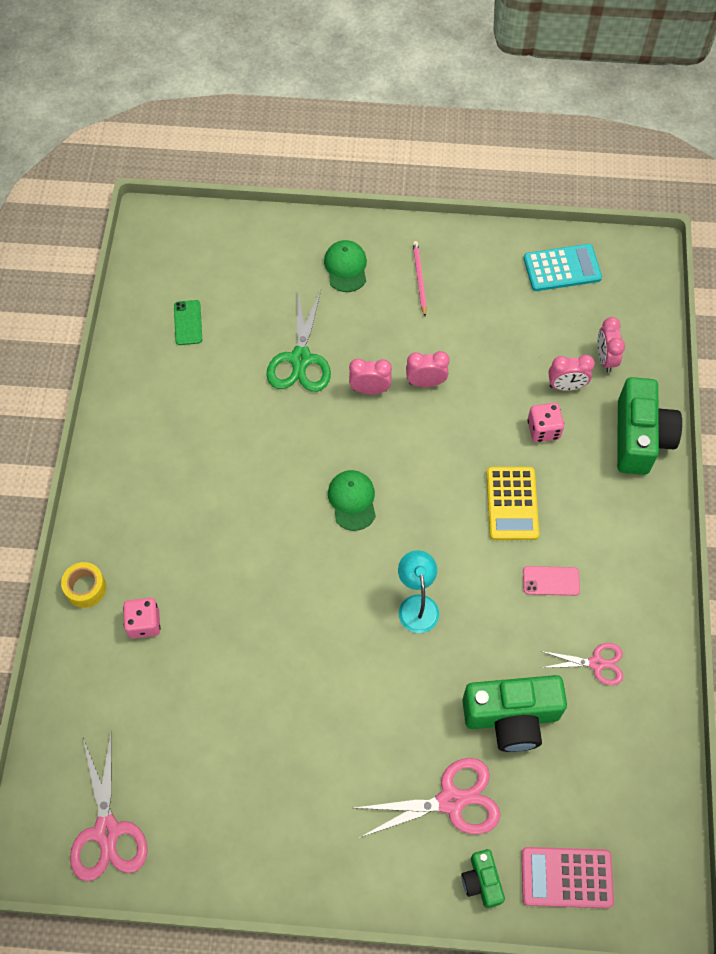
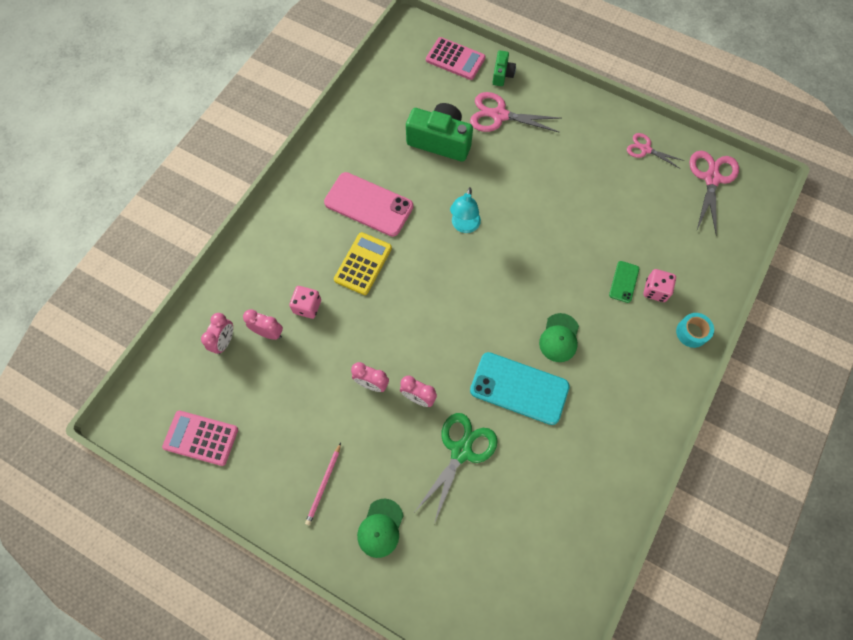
camera: 155 degrees left, 5 degrees up
yellow tape [61,562,106,608] -> turquoise tape [676,313,714,348]
green phone [174,300,202,345] -> green phone moved to [609,261,639,303]
green cap [328,470,376,531] -> green cap moved to [539,313,579,362]
pink phone [523,566,580,596] -> pink phone [324,172,413,237], size x2.07
turquoise calculator [524,244,602,291] -> pink calculator [162,411,238,466]
pink scissors [540,643,623,685] -> pink scissors moved to [627,133,684,169]
green camera [617,377,682,475] -> none
none -> turquoise phone [470,352,570,425]

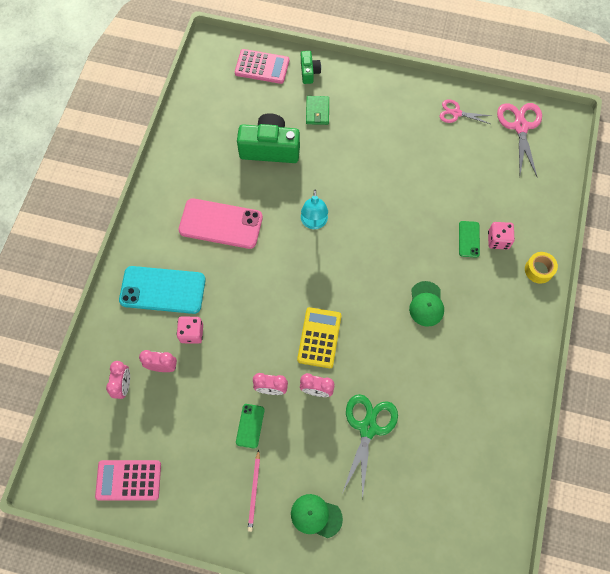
camera: 15 degrees left, 0 degrees up
yellow calculator [334,232,392,295] -> yellow calculator moved to [297,307,342,368]
green cap [357,499,404,558] -> green cap turned 105 degrees clockwise [291,494,343,538]
pink scissors [470,92,561,133] -> green wallet [306,96,329,125]
turquoise phone [470,352,570,425] -> turquoise phone moved to [119,266,206,314]
turquoise tape [676,313,714,348] -> yellow tape [525,252,558,284]
none -> green phone [236,404,265,449]

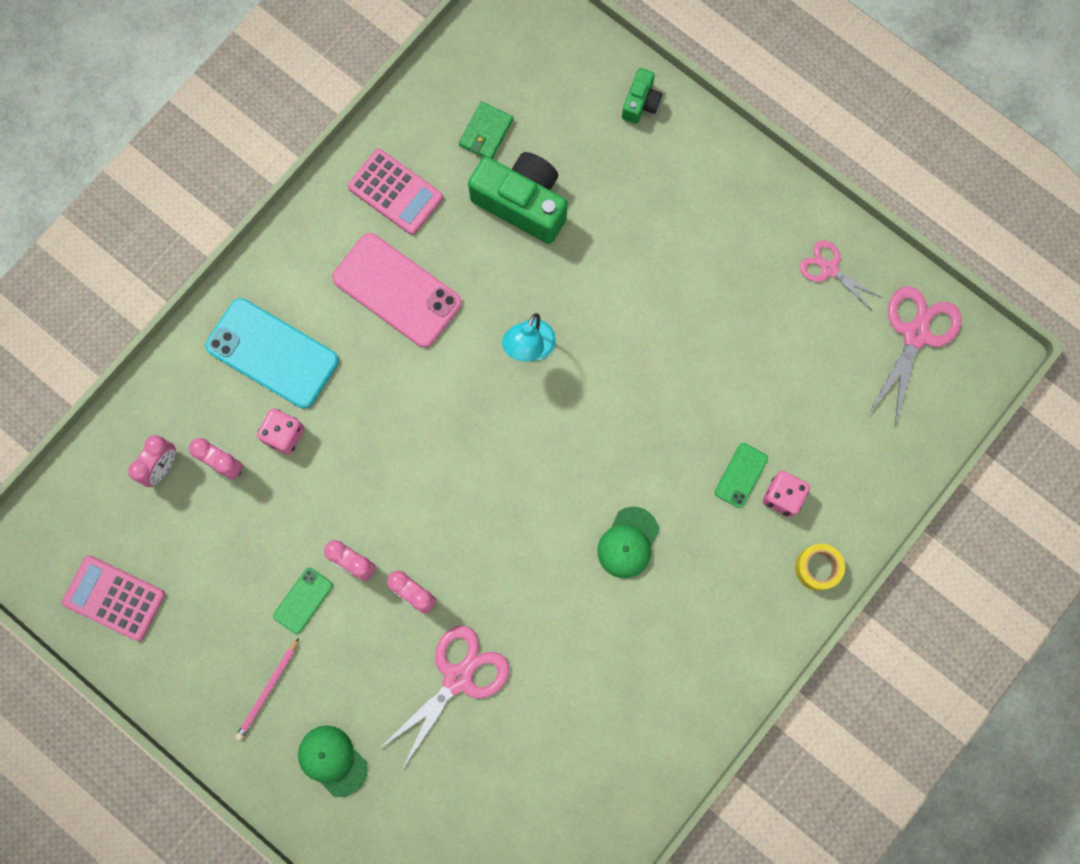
camera: 25 degrees right, 10 degrees up
pink calculator [235,49,289,84] -> pink calculator moved to [348,149,443,235]
yellow calculator [297,307,342,368] -> none
green wallet [306,96,329,125] -> green wallet moved to [459,102,513,159]
green scissors [343,394,398,500] -> pink scissors [382,625,509,768]

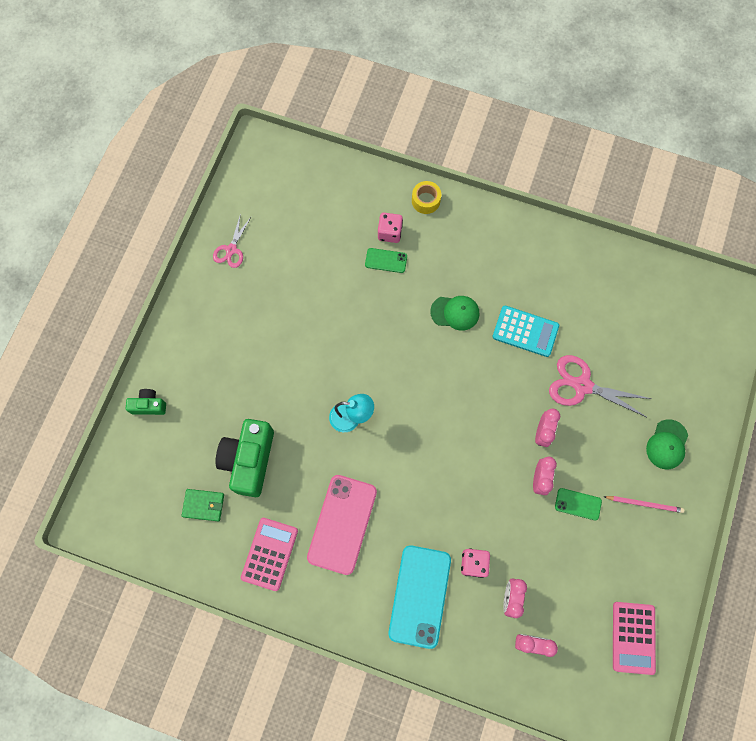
camera: 110 degrees left, 5 degrees down
pink scissors [868,286,962,426] -> none
none -> turquoise calculator [493,306,559,357]

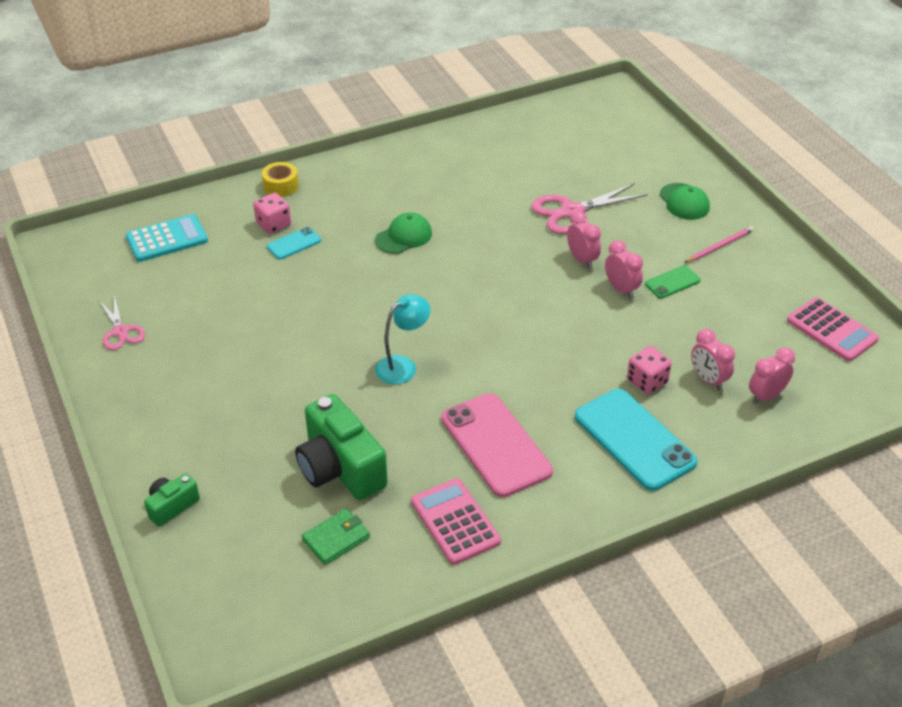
camera: 45 degrees left, 30 degrees down
green phone [365,248,407,273] -> turquoise phone [267,227,321,259]
turquoise calculator [493,306,559,357] -> turquoise calculator moved to [126,214,208,262]

